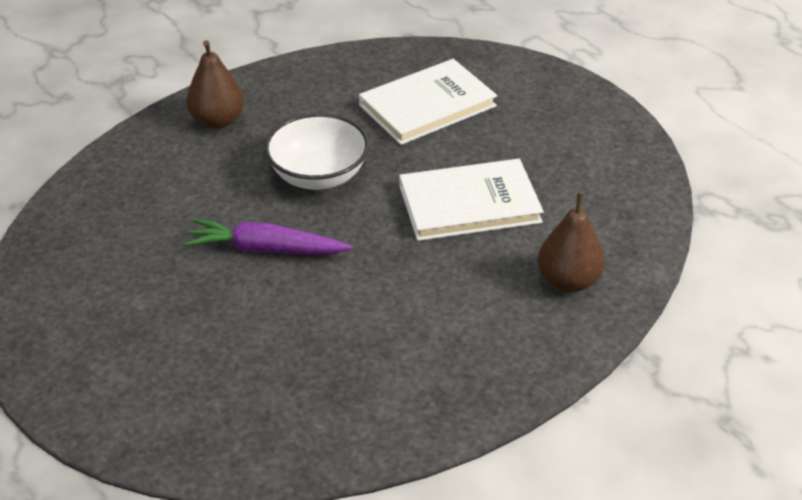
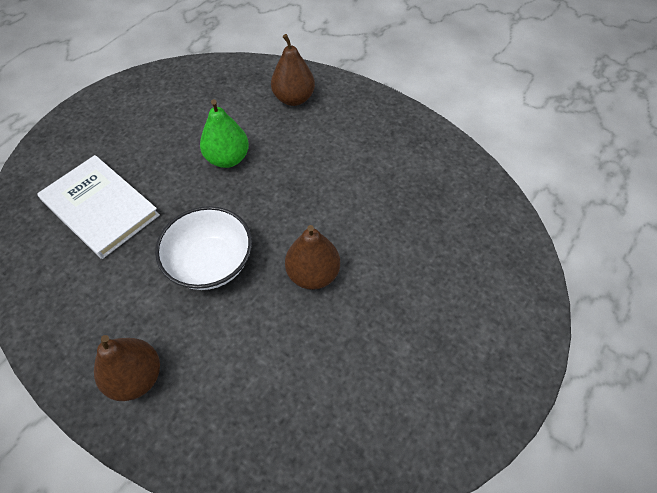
camera: 105 degrees left, 15 degrees up
purple carrot [184,219,353,254] -> brown pear [285,225,340,290]
white book [399,159,544,241] -> green pear [200,99,249,168]

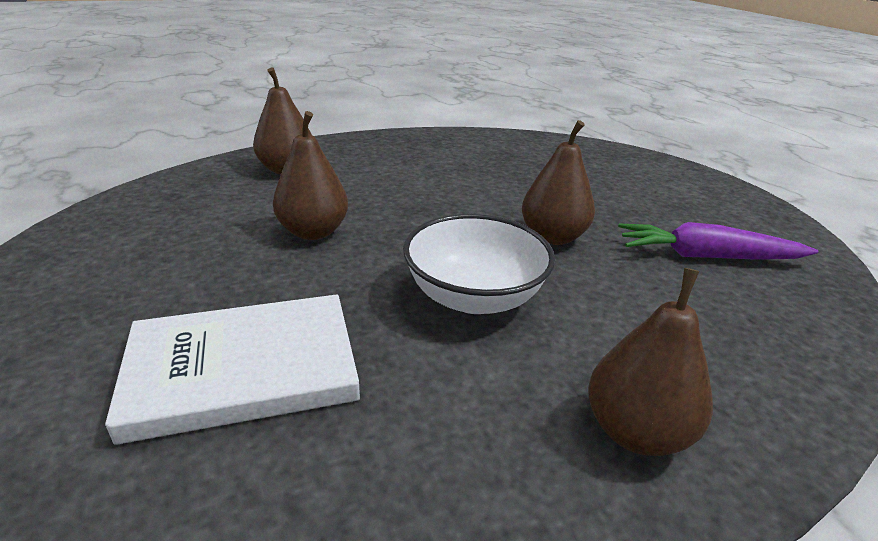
camera: 60 degrees left, 25 degrees down
green pear [200,99,249,168] -> brown pear [273,111,348,240]
none -> purple carrot [618,222,819,260]

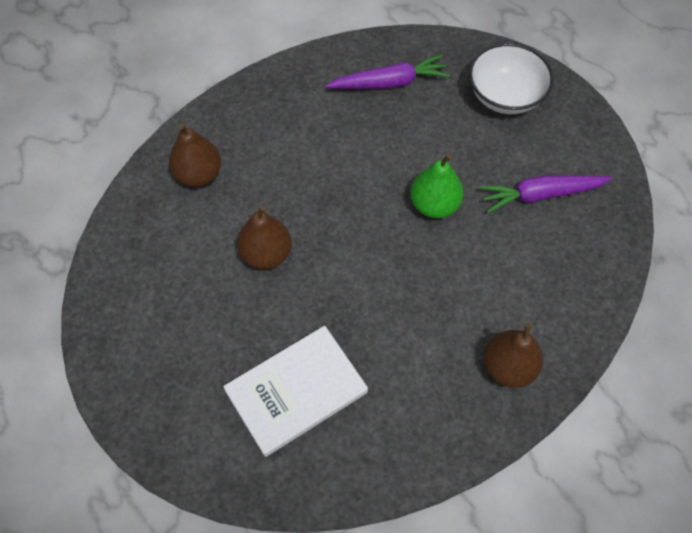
camera: 15 degrees left, 30 degrees up
white bowl [403,214,555,314] -> white bowl moved to [469,43,554,114]
brown pear [522,120,595,245] -> green pear [410,154,463,218]
none -> purple carrot [326,54,450,89]

